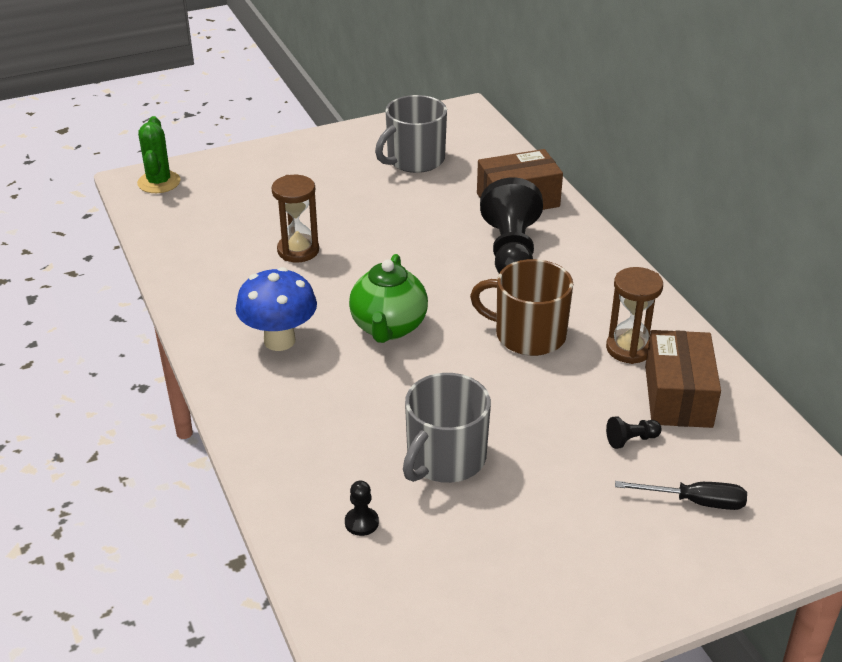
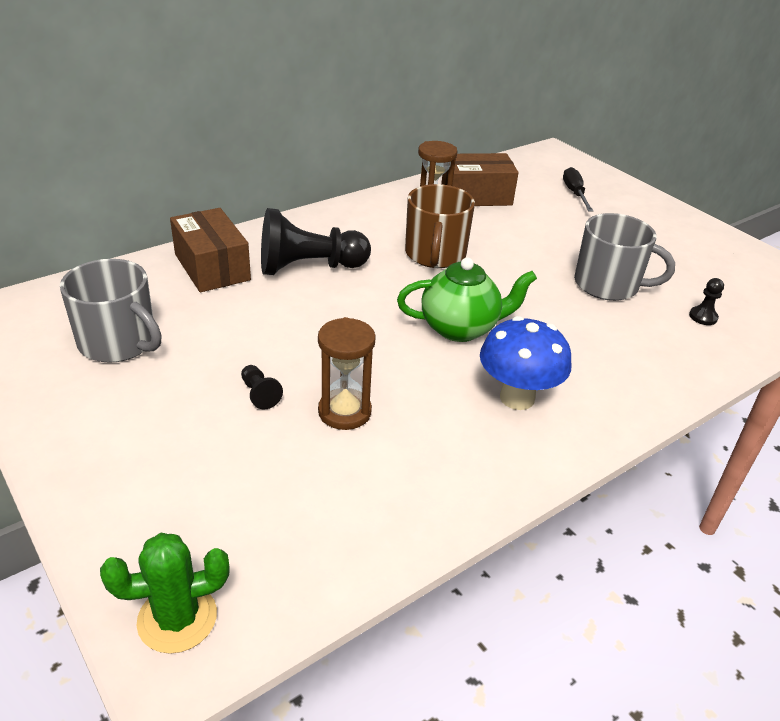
camera: 105 degrees left, 0 degrees up
black pawn [606,416,662,449] -> black pawn moved to [241,365,283,410]

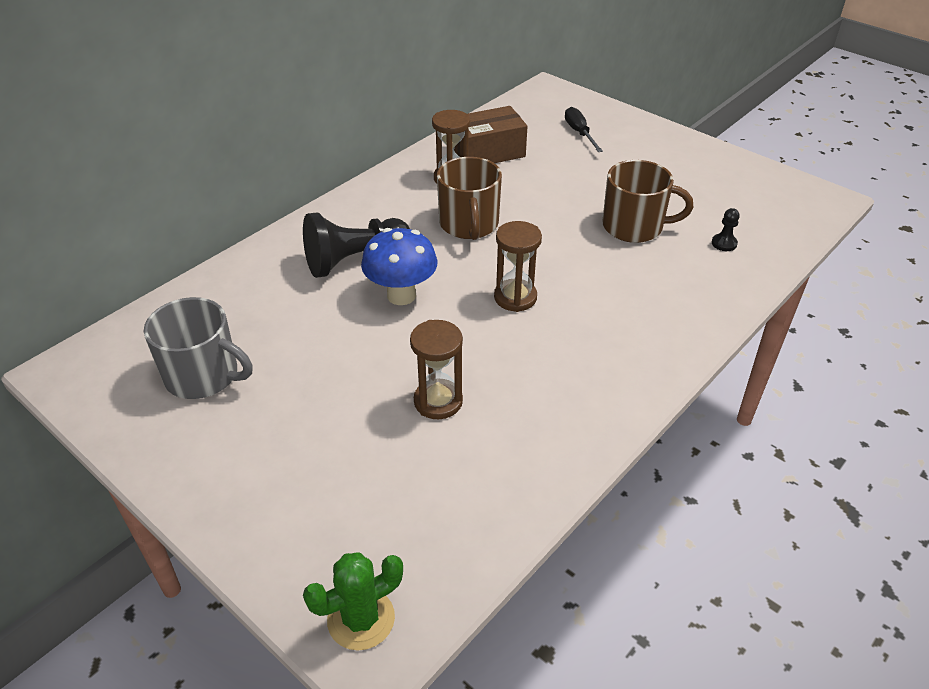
camera: 10 degrees left, 5 degrees up
brown box [170,208,251,292] -> none
black pawn [241,365,283,410] -> none
green teapot [397,257,537,342] -> brown hourglass [494,221,542,312]
blue mushroom [480,316,572,410] -> blue mushroom moved to [361,228,437,305]
grey mug [574,213,675,301] -> brown mug [602,160,693,243]

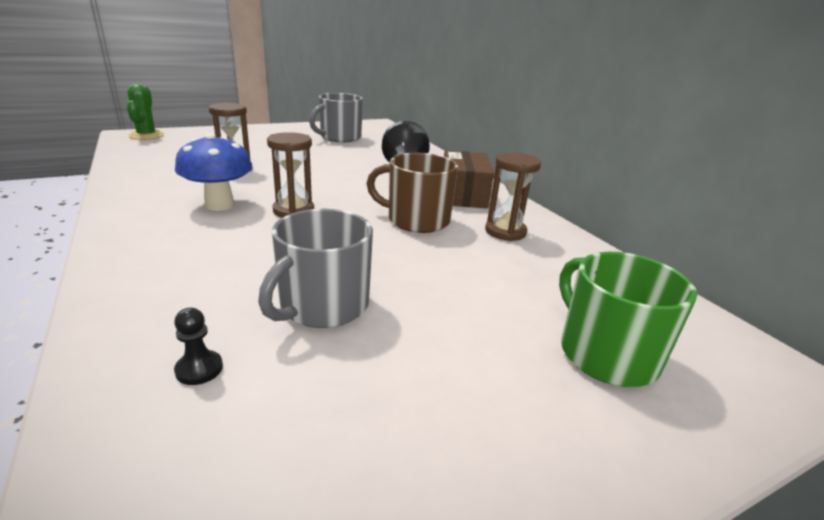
camera: 110 degrees right, 15 degrees down
blue mushroom [361,228,437,305] -> blue mushroom moved to [175,133,252,211]
brown box [454,106,527,163] -> brown box moved to [444,150,494,208]
black screwdriver [565,107,603,152] -> green mug [559,252,697,387]
brown mug [602,160,693,243] -> grey mug [258,209,373,328]

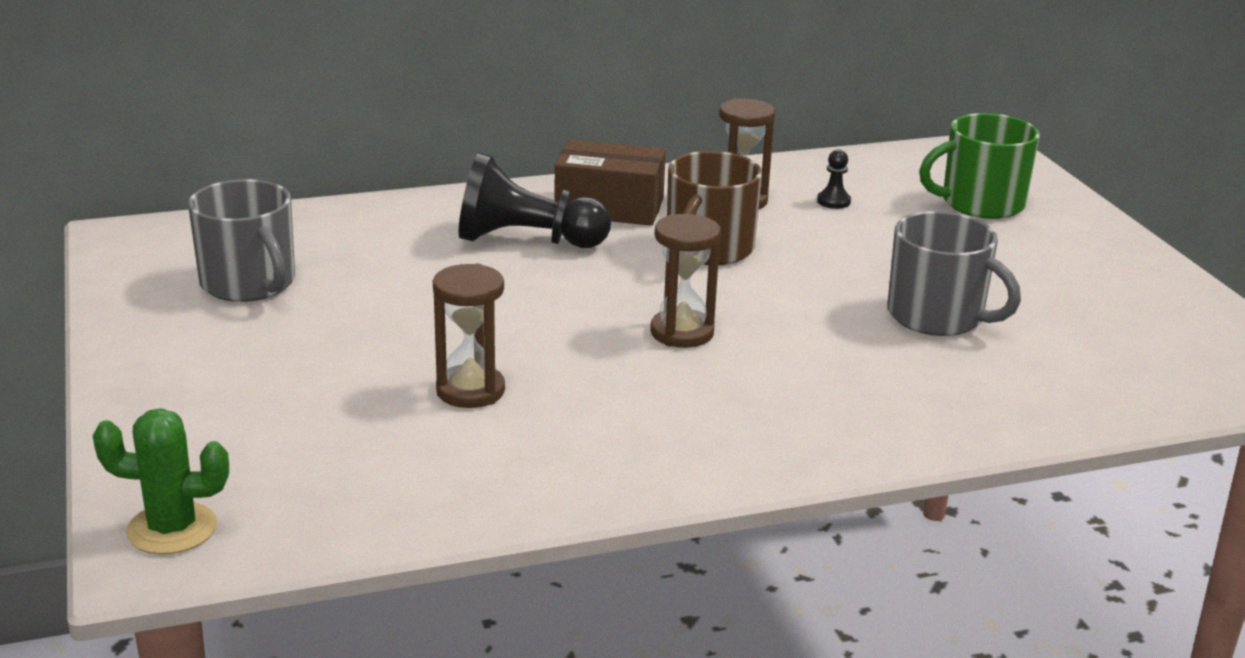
camera: 80 degrees left, 0 degrees up
black pawn [174,308,223,385] -> black pawn moved to [817,149,851,209]
blue mushroom [175,133,252,211] -> none

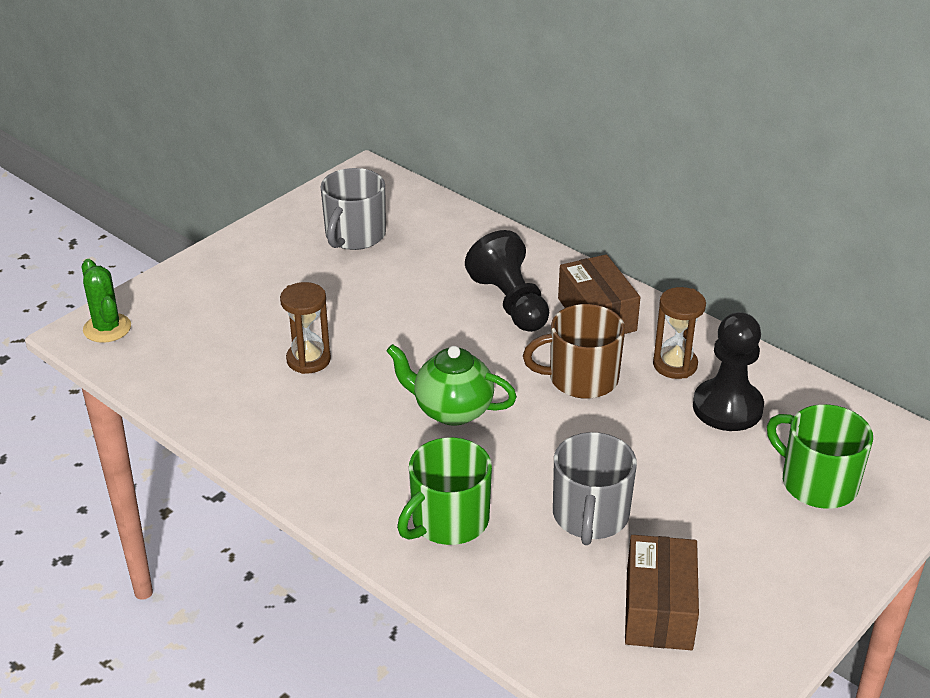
camera: 60 degrees right, 10 degrees up
brown hourglass [650,214,721,348] -> green teapot [386,344,517,426]
black pawn [817,149,851,209] -> black pawn [693,312,764,431], size x2.43
none -> green mug [397,437,492,545]
none -> brown box [625,535,699,650]

